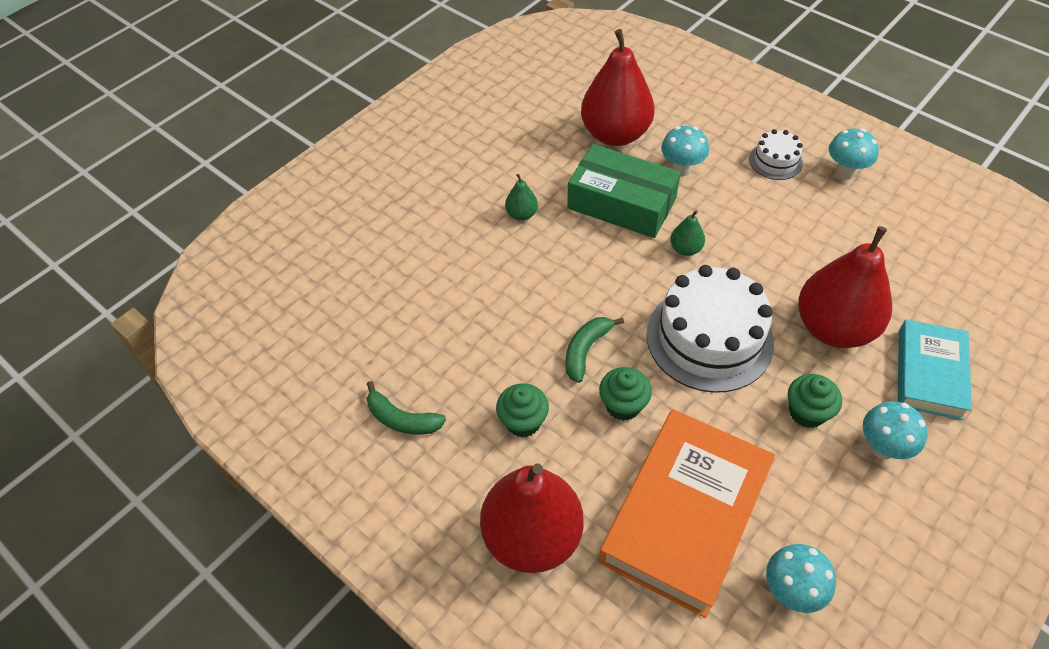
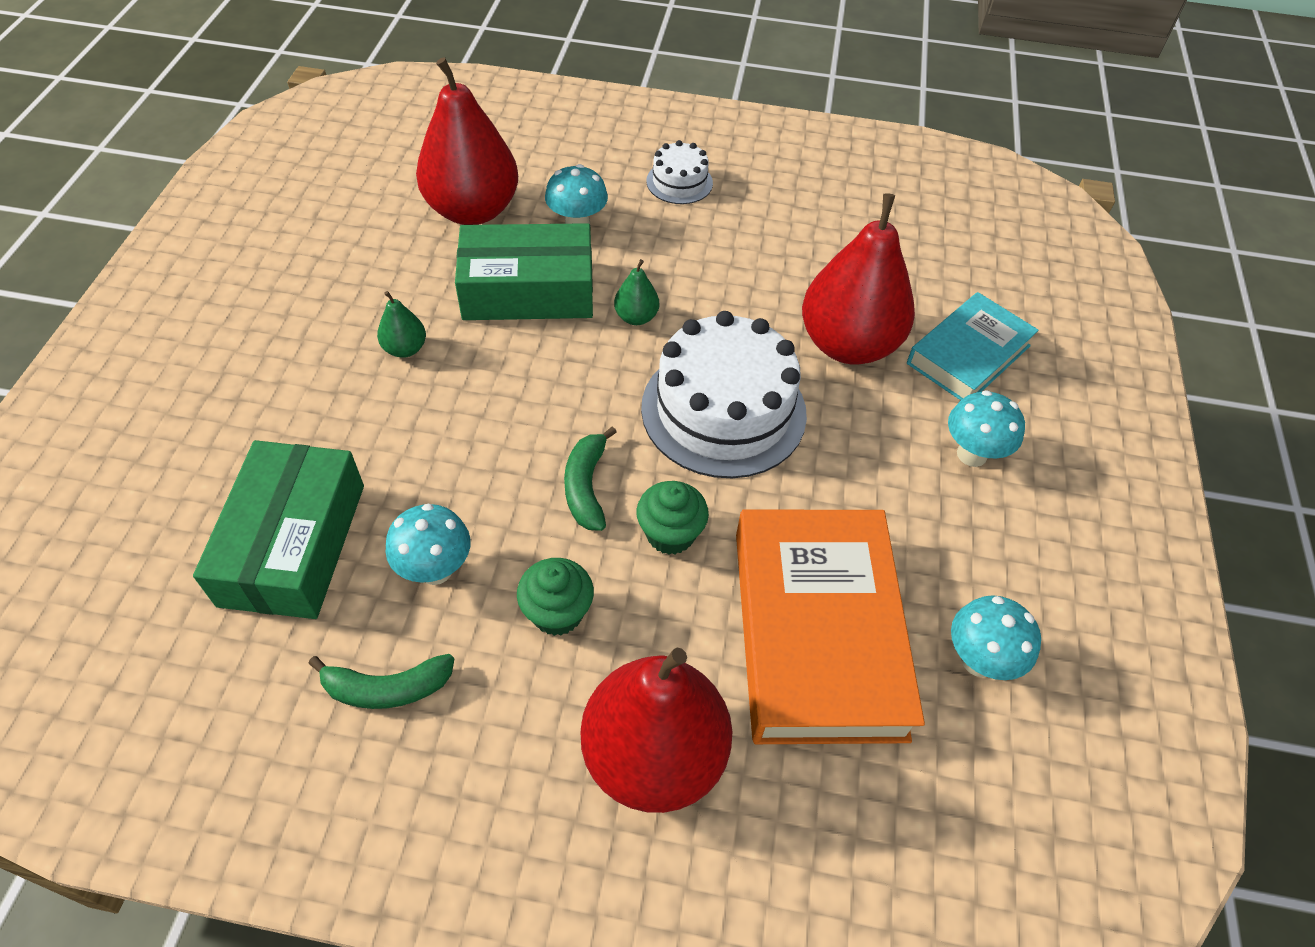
camera: 35 degrees left, 0 degrees up
green cupcake [788,374,842,428] -> none
turquoise mushroom [829,128,879,180] -> turquoise mushroom moved to [386,503,471,585]
turquoise book [898,319,972,420] -> turquoise book turned 60 degrees clockwise [907,292,1039,400]
none -> green box [193,440,364,619]

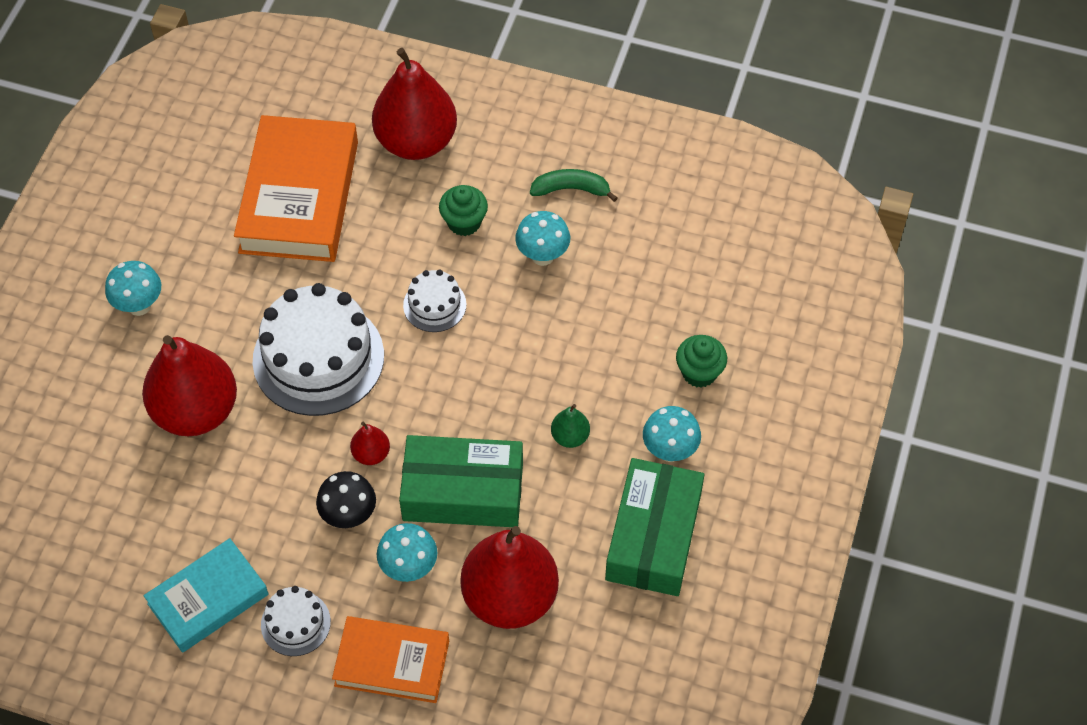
camera: 170 degrees left, 5 degrees up
green box [193,440,364,619] -> green box moved to [605,458,704,596]
green banana [564,426,617,531] -> white cake [403,269,467,332]
green pear [614,259,659,325] -> red pear [350,422,390,465]
green cupcake [637,481,709,555] -> green cupcake moved to [676,335,727,388]
turquoise book [907,292,1039,400] -> turquoise book moved to [144,538,269,653]
turquoise mushroom [951,595,1041,680] -> turquoise mushroom moved to [643,406,701,462]
none -> black mushroom [316,471,376,528]
none -> orange book [332,616,449,703]

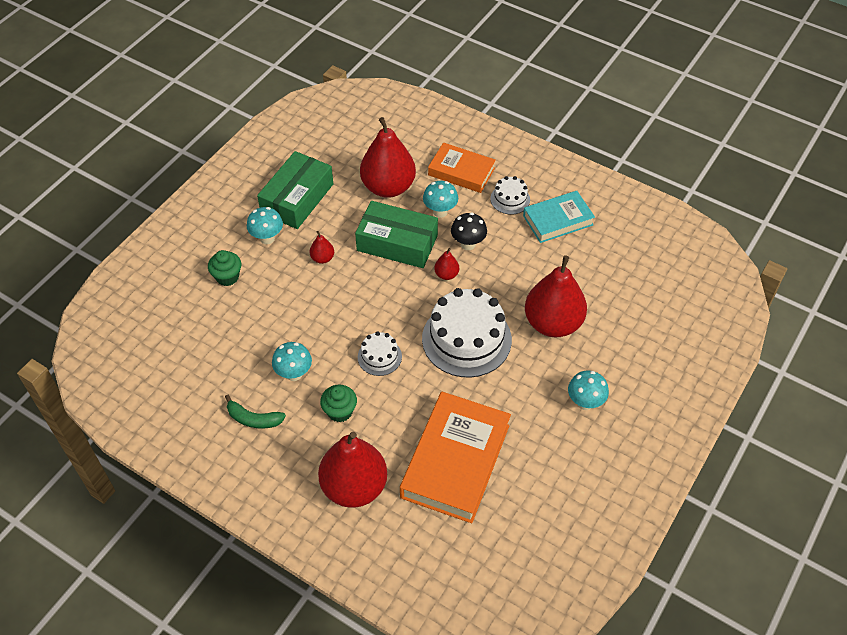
camera: 165 degrees left, 5 degrees down
green pear [551,404,590,448] -> red pear [310,231,334,264]

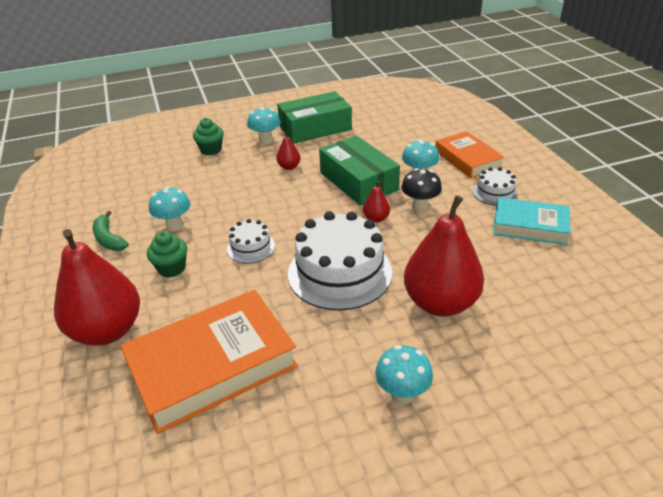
camera: 40 degrees right, 15 degrees down
red pear [360,117,416,198] -> none

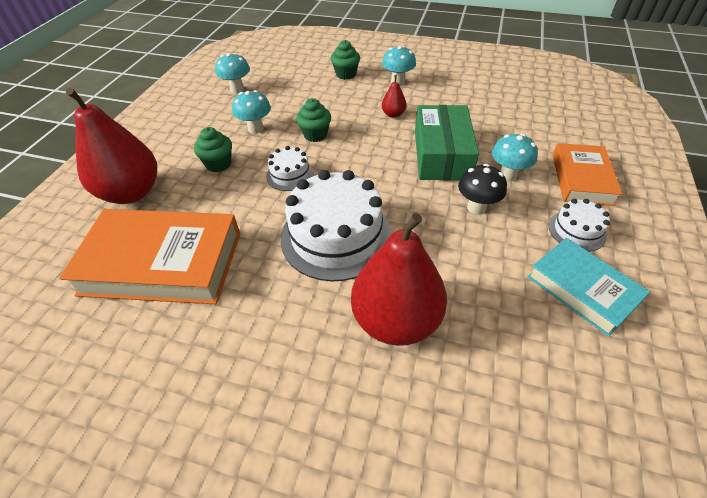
camera: 35 degrees right, 10 degrees up
green banana [93,211,129,251] -> none
green box [277,91,352,144] -> none
red pear [363,181,390,223] -> none
turquoise mushroom [375,345,433,404] -> turquoise mushroom moved to [215,53,250,93]
none -> green cupcake [296,98,331,142]

